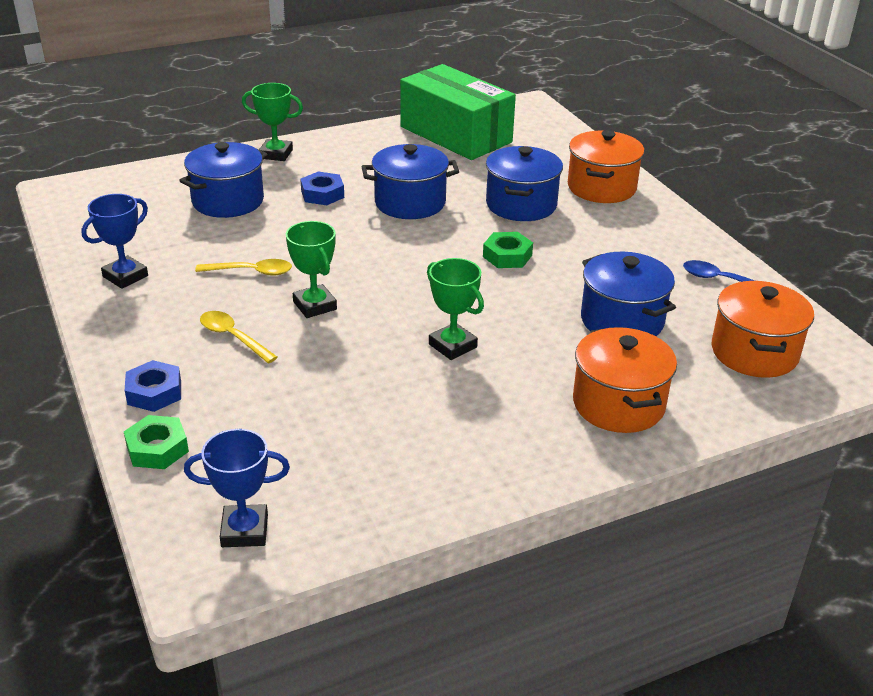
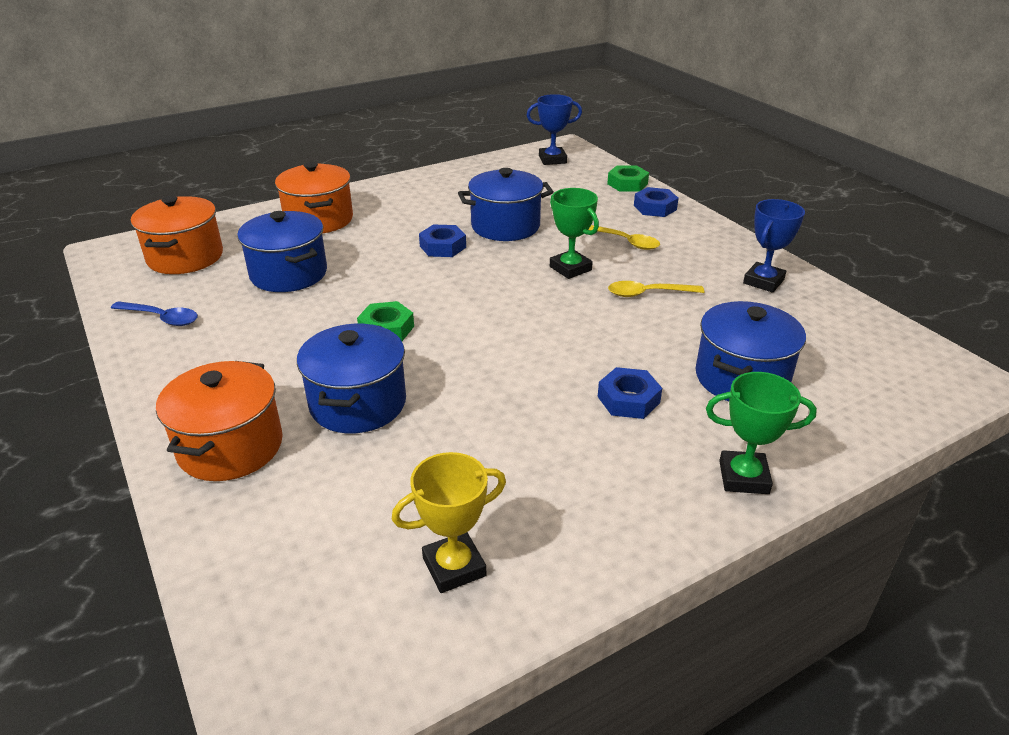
camera: 175 degrees right, 0 degrees up
blue pot [362,144,459,219] -> blue pot moved to [458,168,553,241]
green box [400,64,516,160] -> yellow trophy [392,452,506,593]
green trophy [427,258,484,360] -> blue nut [419,225,466,257]

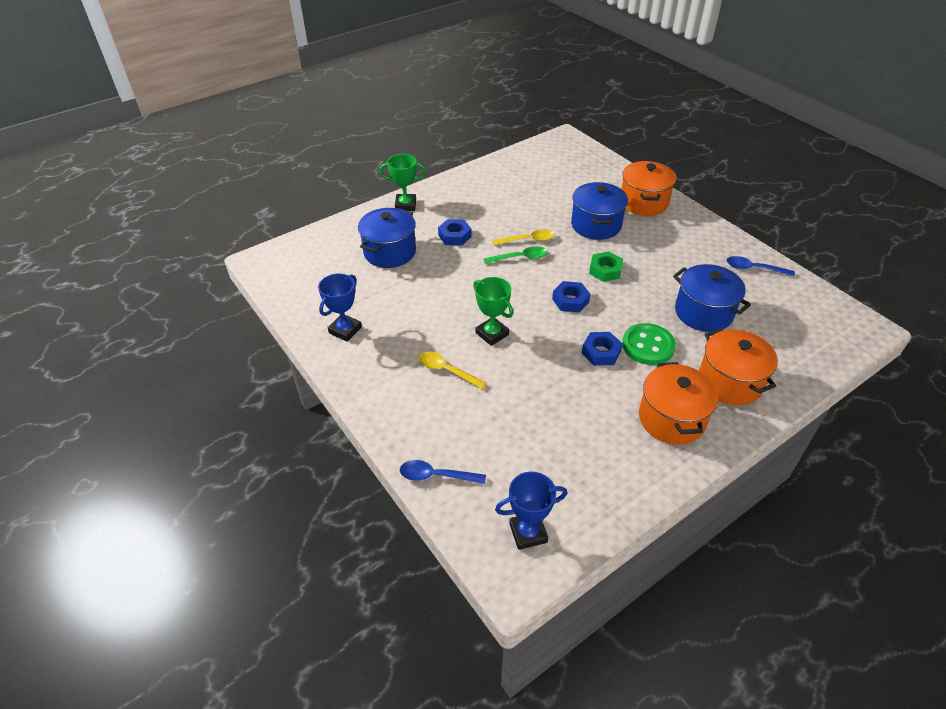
camera: 175 degrees right, 10 degrees up
orange pot [131,196,223,274] -> orange pot moved to [639,362,718,445]
yellow trophy [392,452,506,593] -> none
blue pot [458,168,553,241] -> none
green nut [607,165,649,192] -> blue spoon [400,460,486,484]
yellow spoon [608,281,704,297] -> yellow spoon moved to [492,229,555,245]
blue nut [634,187,679,217] -> blue nut moved to [552,281,590,312]
none -> green spoon [483,246,547,264]
none -> green button [622,323,676,365]

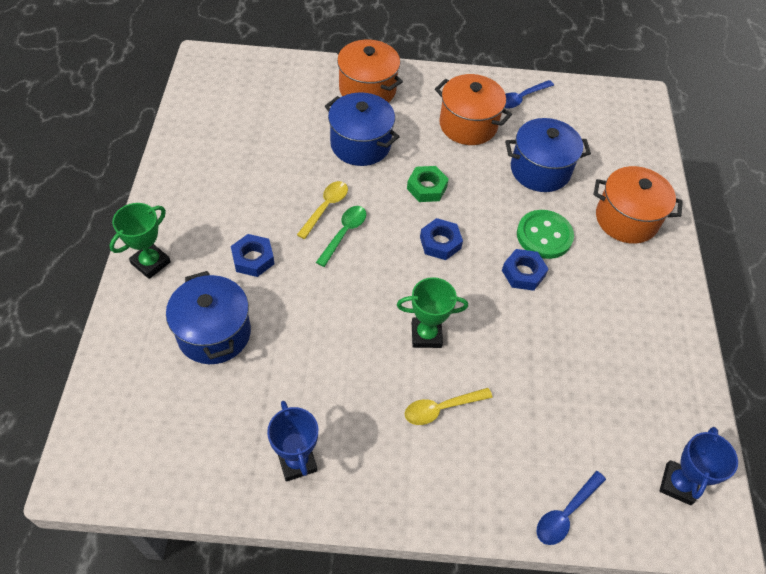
camera: 55 degrees left, 10 degrees up
orange pot [639,362,718,445] -> orange pot moved to [435,74,512,145]

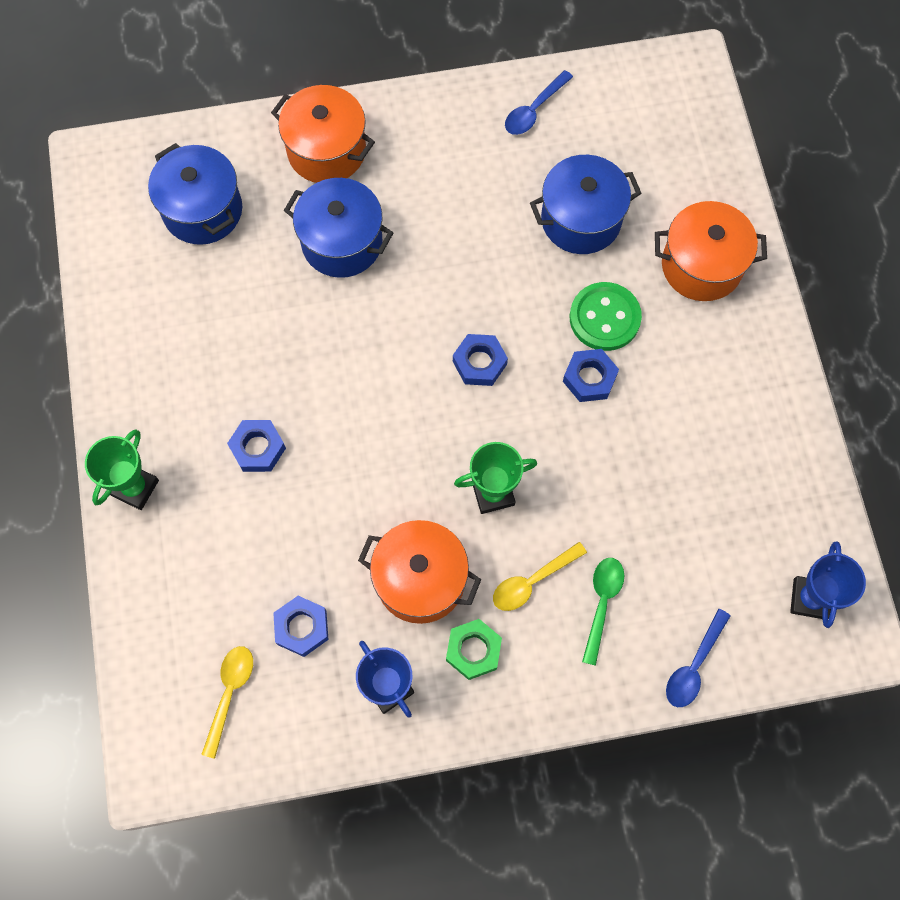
camera: 10 degrees left, 15 degrees up
blue pot [166,271,251,364] -> blue pot moved to [148,143,242,245]
yellow spoon [297,181,348,239] -> yellow spoon moved to [201,646,253,759]
green spoon [316,206,366,267] -> green spoon moved to [582,558,625,666]
green nut [407,166,449,202] -> green nut moved to [446,619,502,680]
orange pot [435,74,512,145] -> orange pot moved to [358,520,482,624]
none -> blue nut [273,596,329,657]

